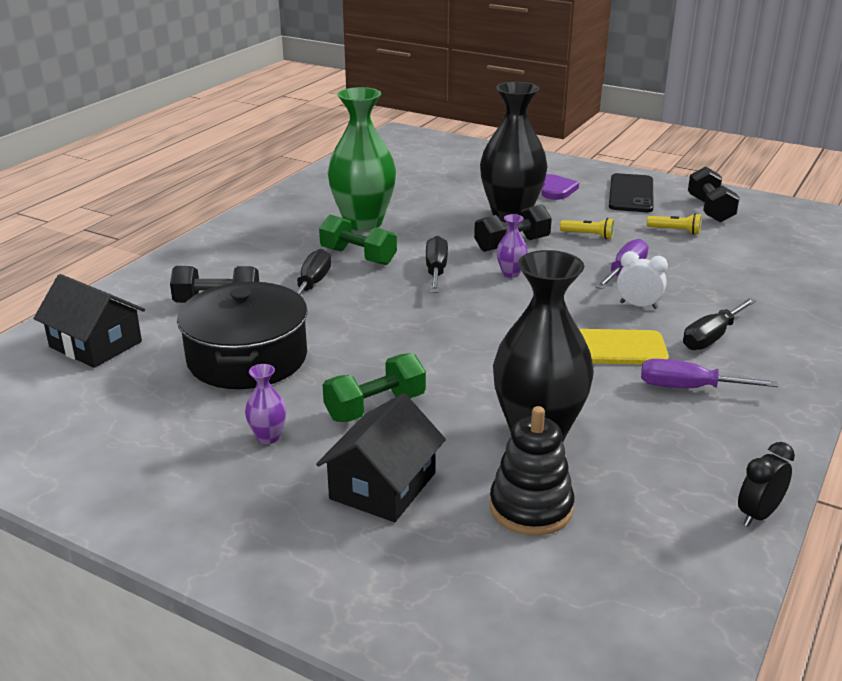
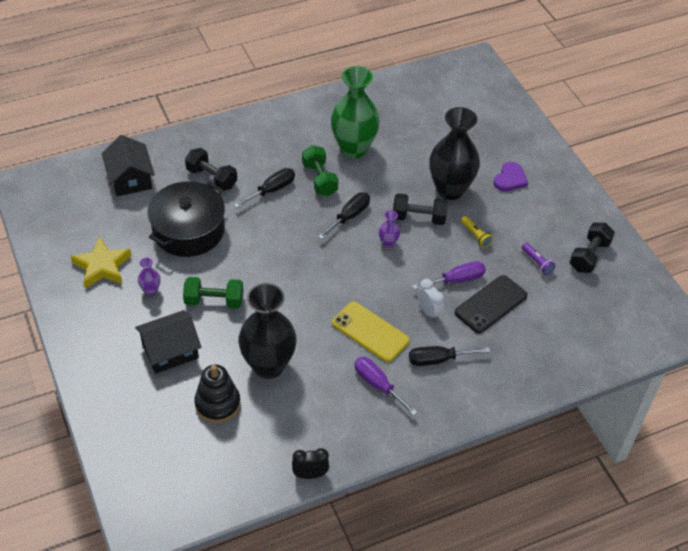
camera: 35 degrees right, 20 degrees up
black phone [609,173,654,212] -> black phone moved to [455,275,527,333]
yellow flashlight [647,213,701,235] -> purple flashlight [522,243,556,275]
none -> yellow star [71,237,132,288]

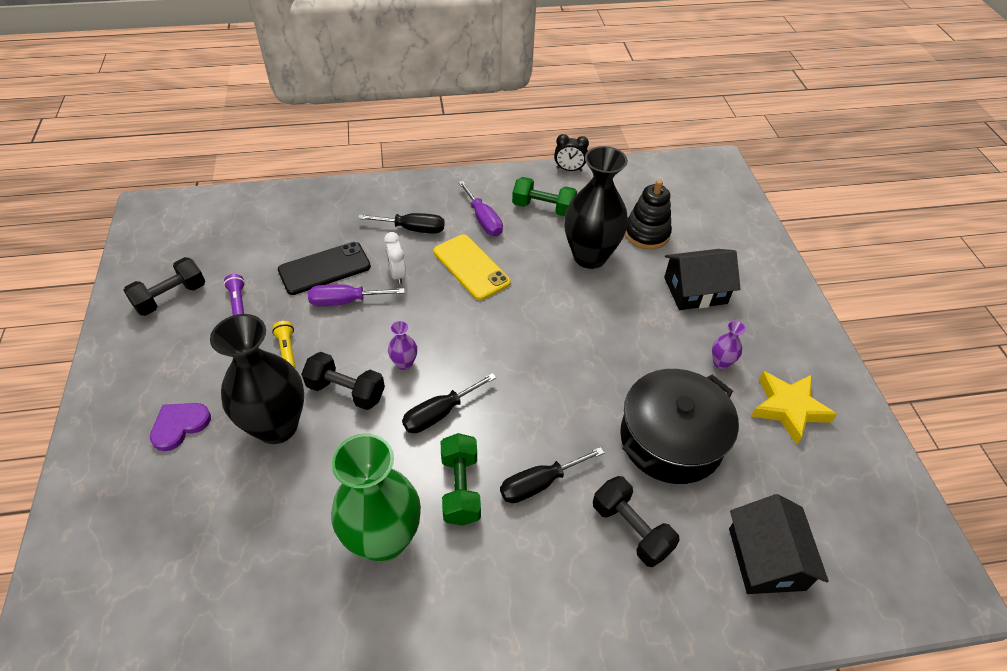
camera: 165 degrees left, 0 degrees up
green dumbbell [183,277,243,308] -> green dumbbell moved to [512,177,577,216]

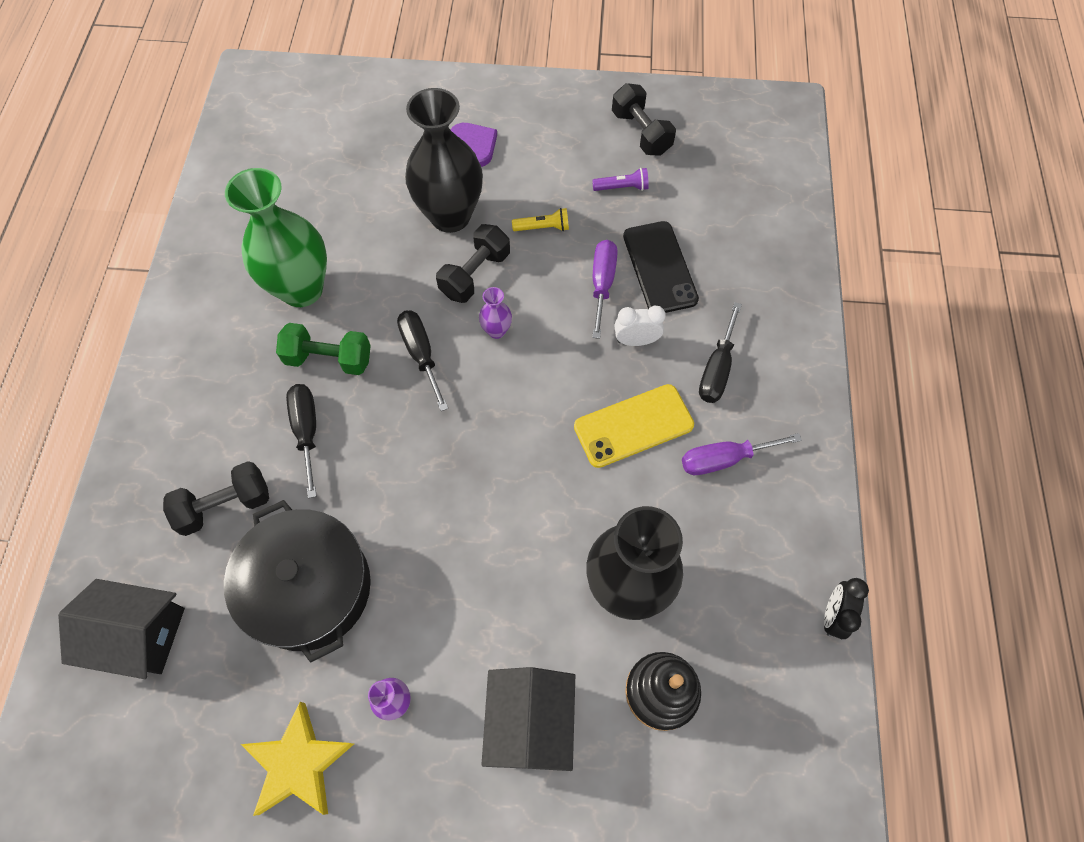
camera: 105 degrees right, 15 degrees up
green dumbbell [512,177,577,216] -> none

